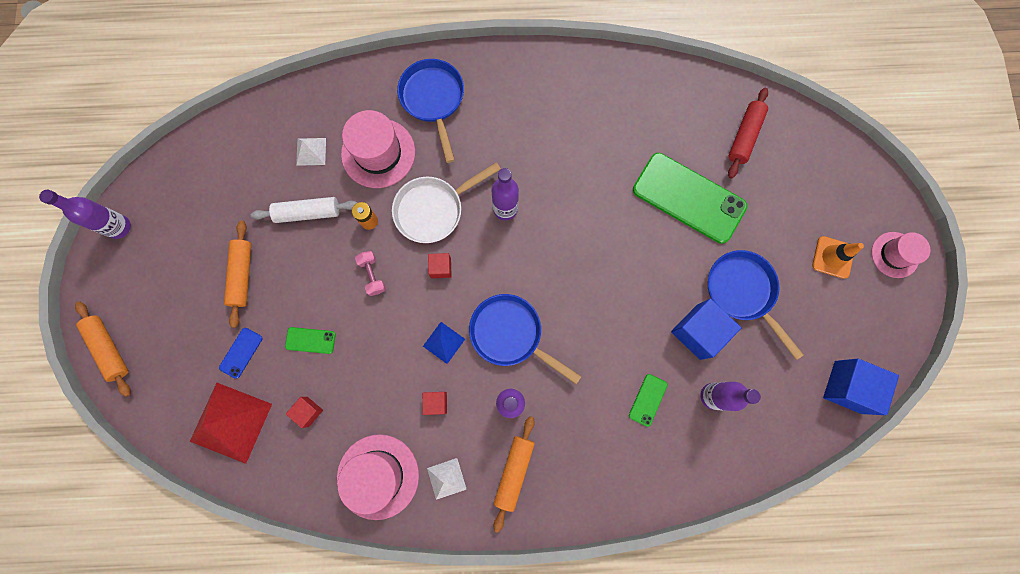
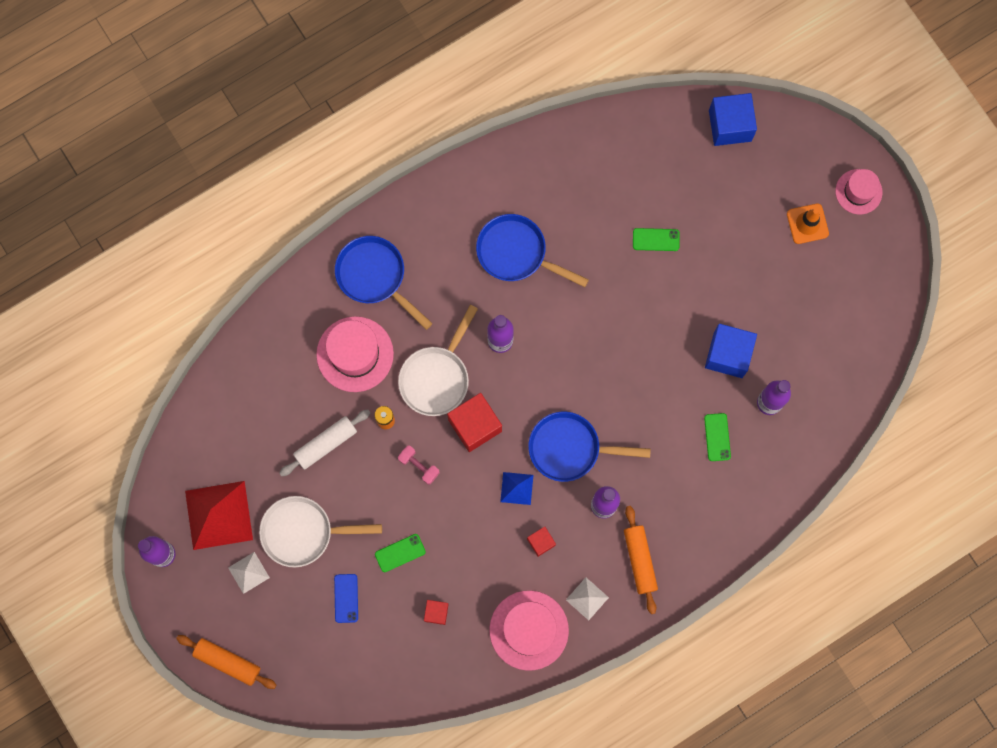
camera: 30 degrees left, 0 degrees up
red pyramid [190,383,272,464] -> red pyramid moved to [185,481,253,550]
orange rolling pin [224,221,251,328] -> white pan [259,496,382,567]
white pyramid [296,138,326,166] -> white pyramid moved to [228,552,270,594]
red cube [428,253,452,278] -> red cube [447,393,502,452], size x1.91
green phone [633,153,747,244] -> green phone [633,228,680,251], size x0.43
blue pan [708,250,804,360] -> blue pan moved to [476,214,589,287]
red rolling pin [728,88,768,179] -> none
blue cube [823,359,899,415] -> blue cube moved to [709,93,757,146]

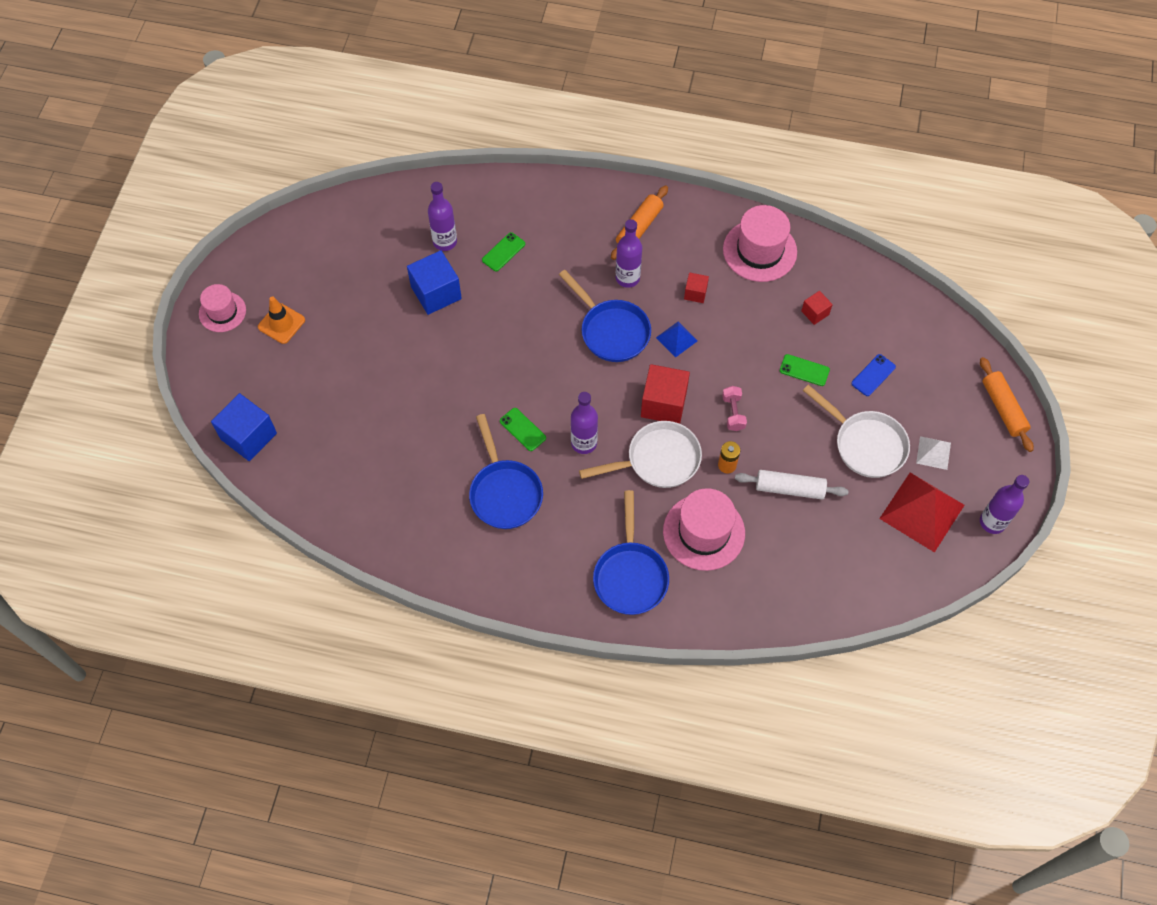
camera: 135 degrees left, 15 degrees down
white pyramid [566,577,609,621] -> none
green phone [633,228,680,251] -> green phone moved to [500,408,546,451]

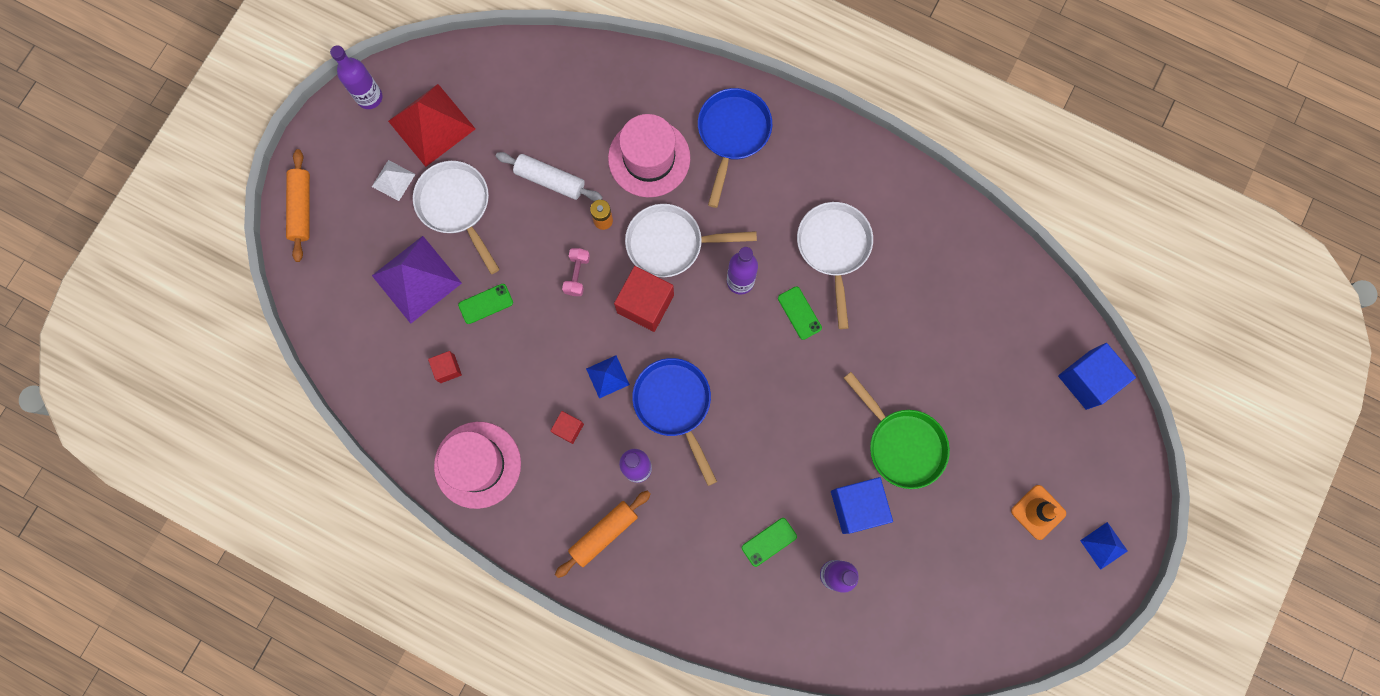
camera: 165 degrees left, 15 degrees up
pink hat [199,284,246,332] -> blue pyramid [1080,522,1128,570]
blue pan [469,414,543,529] -> white pan [797,202,873,329]
green phone [780,354,830,386] -> green phone turned 60 degrees counterclockwise [458,284,513,324]
blue phone [851,354,896,396] -> purple pyramid [372,236,462,324]
none -> green pan [844,372,950,489]

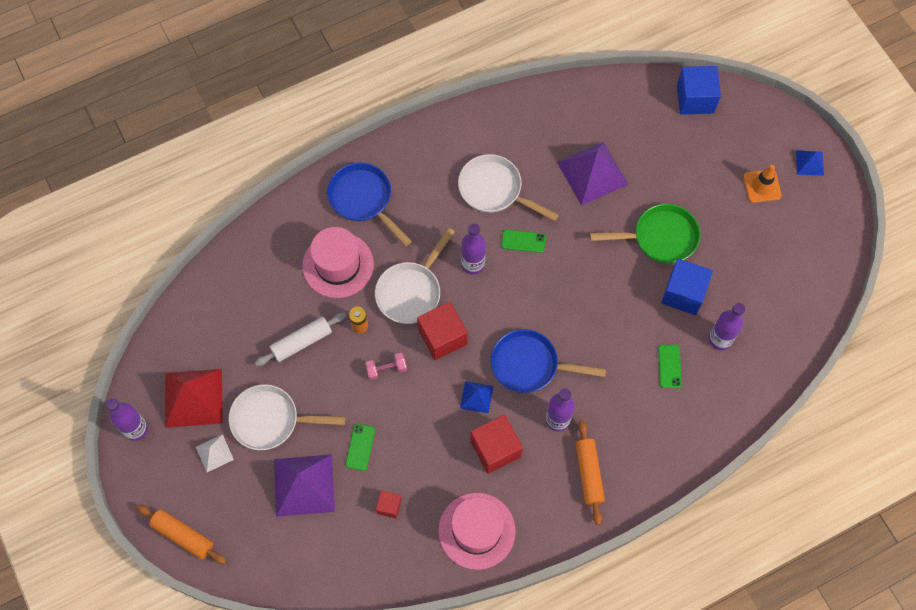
camera: 55 degrees left, 10 degrees down
red cube [551,411,584,444] -> red cube [470,415,523,474], size x1.91
pink dumbbell [562,248,590,296] -> pink dumbbell turned 60 degrees counterclockwise [365,353,407,380]
none -> purple pyramid [557,142,629,206]

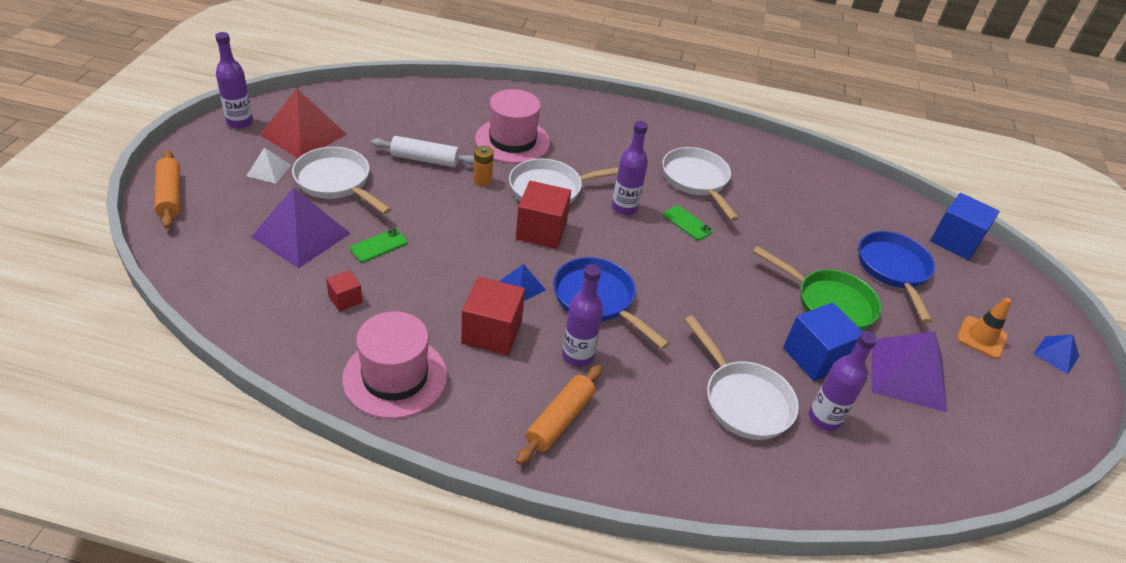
camera: 35 degrees right, 25 degrees down
blue pan [327,163,412,246] -> blue pan moved to [858,231,935,323]
pink dumbbell [365,353,407,380] -> none
purple pyramid [557,142,629,206] -> purple pyramid moved to [871,331,947,412]
green phone [658,345,682,388] -> white pan [685,316,799,440]

